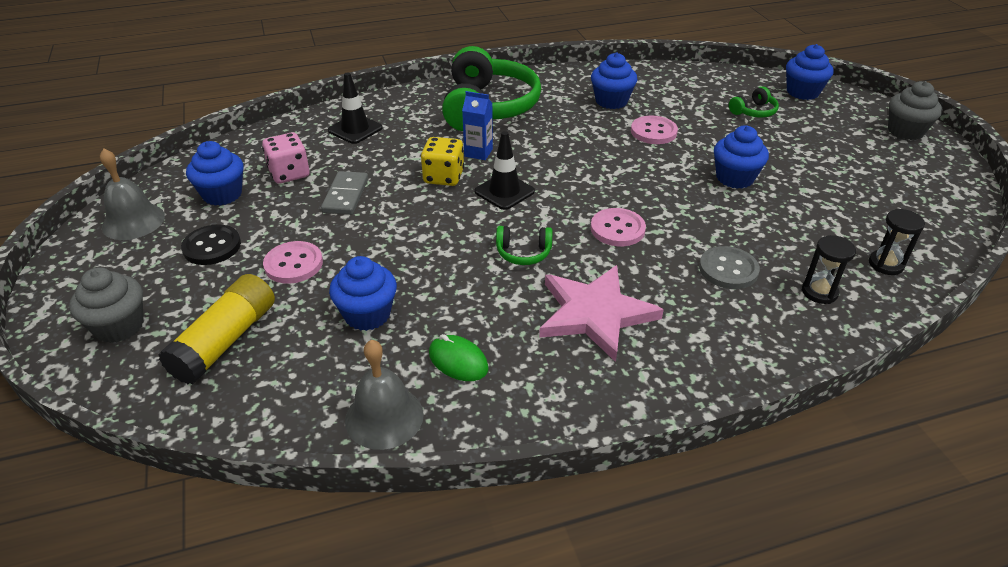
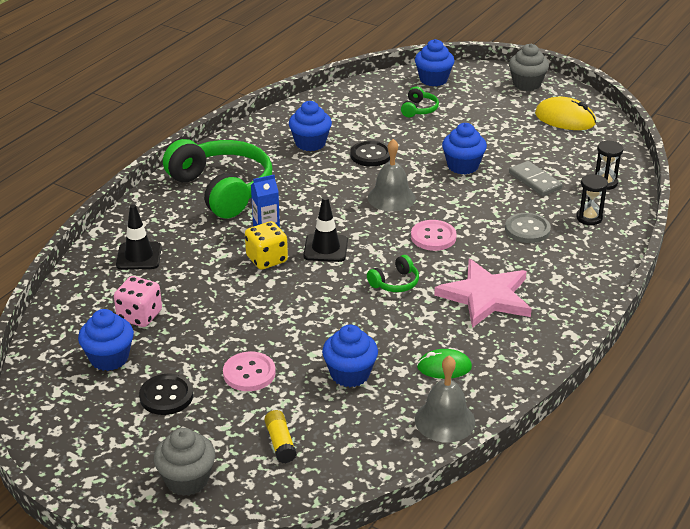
camera: 40 degrees left, 5 degrees down
grey bell [100,148,165,240] -> grey bell moved to [368,139,416,212]
yellow glue stick [158,274,275,384] -> yellow glue stick [264,410,297,463], size x0.54
grey domino [321,171,368,215] -> grey domino moved to [509,161,562,196]
pink button [631,116,678,144] -> black button [350,140,390,167]
none -> yellow mouse [535,97,596,130]

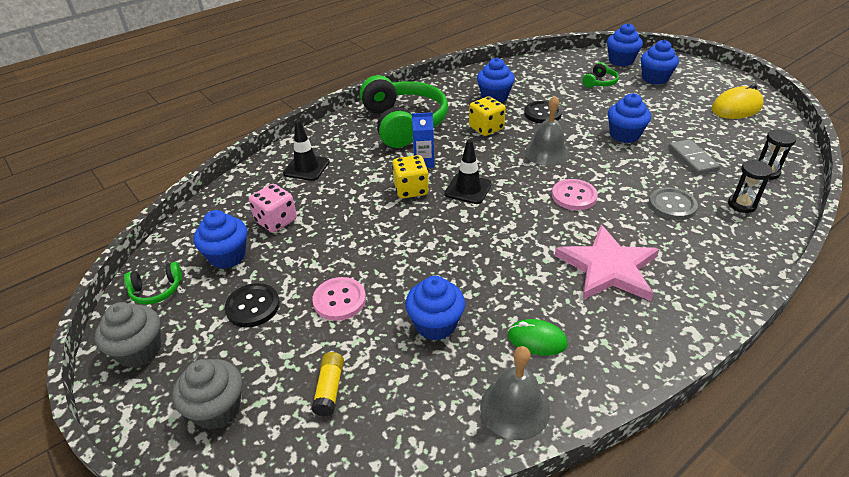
camera: 20 degrees right, 5 degrees up
green headphones [367,255,419,292] -> green headphones moved to [124,262,182,304]
grey cupcake [509,44,549,91] -> grey cupcake moved to [95,302,161,368]
yellow mouse [535,97,596,130] -> yellow mouse turned 75 degrees counterclockwise [712,84,764,119]
none -> yellow dice [469,96,506,136]
none -> blue cupcake [641,40,679,85]

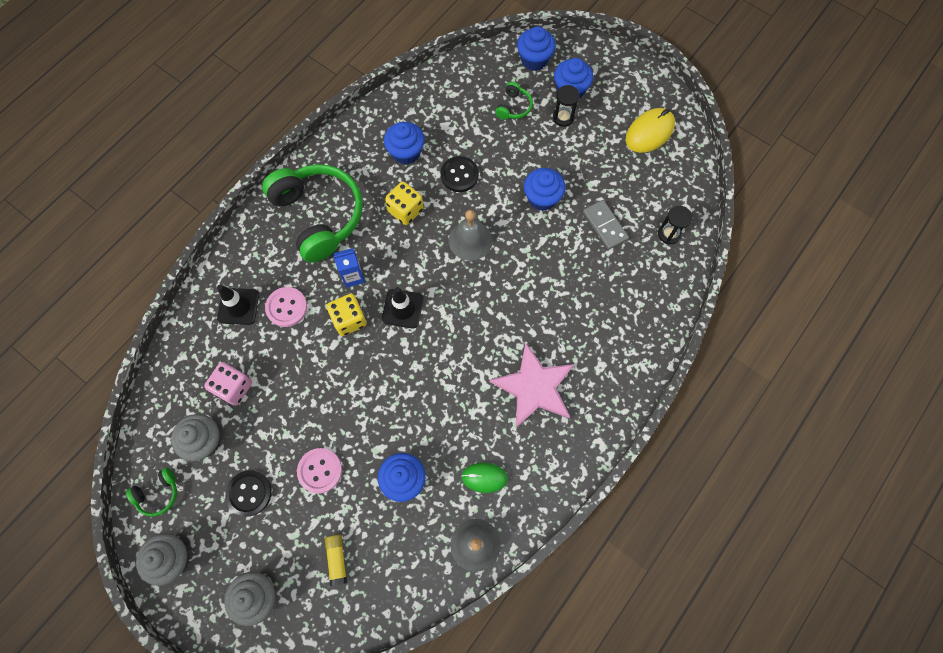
camera: 15 degrees left, 30 degrees up
blue cupcake [193,210,247,269] -> grey cupcake [171,414,221,461]
pink button [552,179,598,210] -> pink button moved to [265,287,307,327]
grey button [649,187,698,220] -> none
black hourglass [728,160,773,213] -> black hourglass moved to [553,85,580,127]

